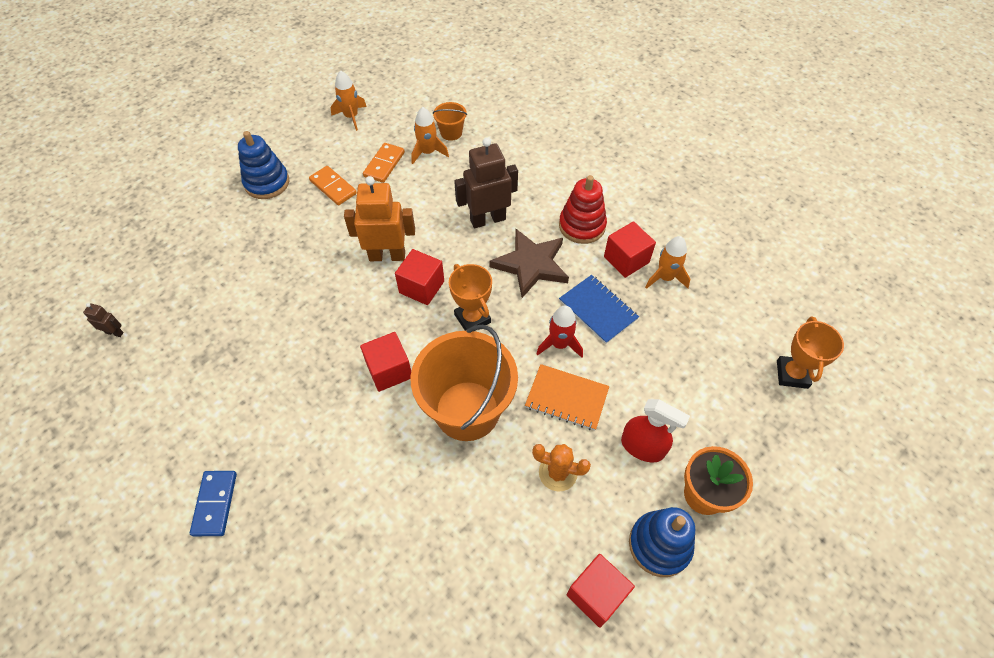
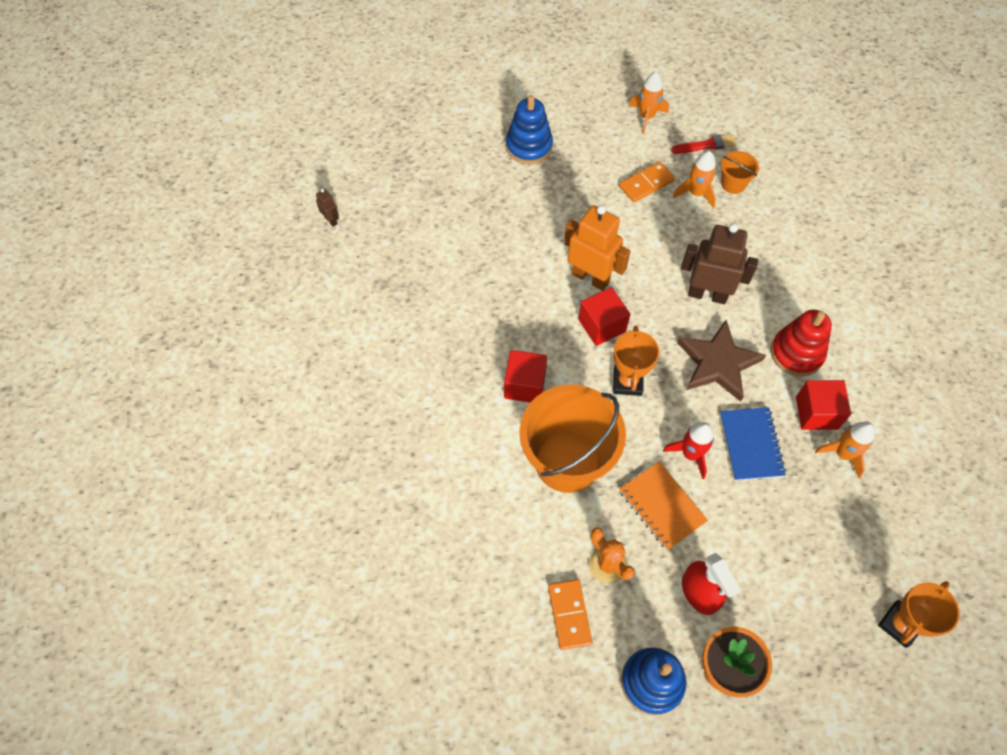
camera: 35 degrees right, 5 degrees up
blue domino [190,471,237,536] -> none
orange domino [309,166,357,205] -> orange domino moved to [548,579,592,650]
red cube [567,554,635,628] -> none
none -> red brush [671,134,737,154]

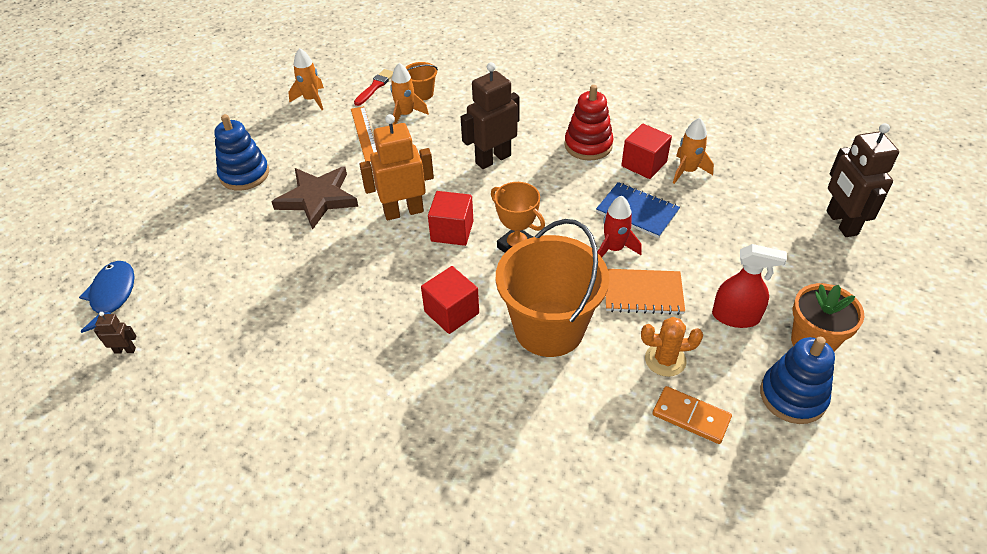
camera: 50 degrees left, 15 degrees down
orange domino [619,162,675,202] -> orange ruler [351,106,377,162]
brown star [677,320,766,402] -> brown star moved to [272,166,359,230]
orange trophy [878,581,960,648] -> brown robot [826,123,899,237]
none -> blue fish [79,261,135,333]

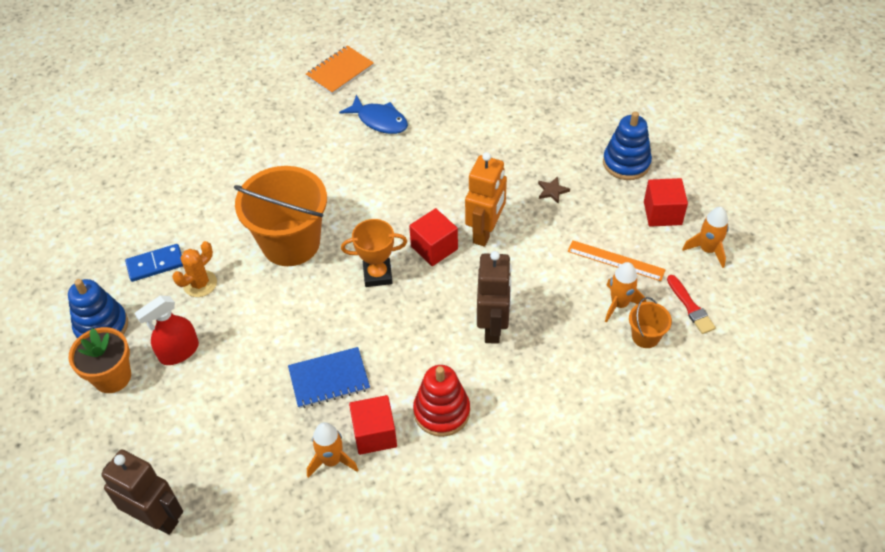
camera: 130 degrees right, 5 degrees up
blue fish [79,261,135,333] -> blue fish moved to [339,95,408,134]
brown robot [94,312,137,354] -> none
brown star [272,166,359,230] -> brown star [538,176,570,204], size x0.42
red cube [421,266,479,334] -> red cube moved to [644,178,688,227]
red rocket [598,196,642,257] -> none
orange notebook [606,269,685,315] -> orange notebook moved to [306,45,374,95]
orange domino [653,386,732,444] -> blue domino [125,244,183,282]

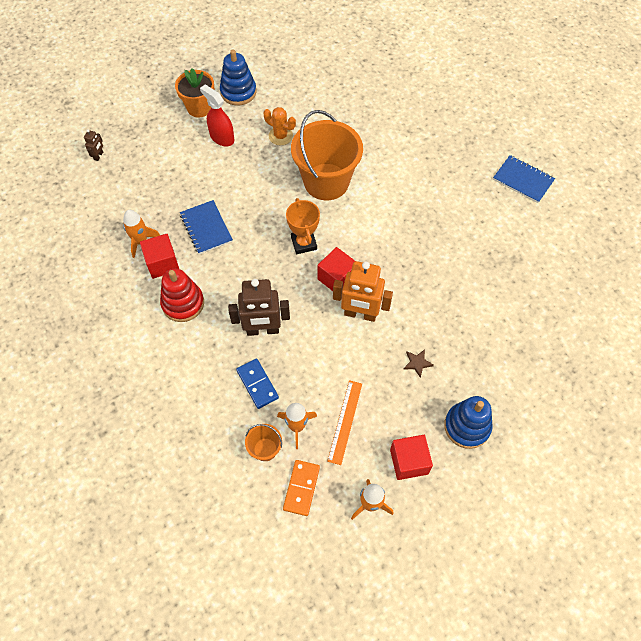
camera: 80 degrees right, 10 degrees up
brown robot [101,450,183,535] -> brown robot [84,129,103,161], size x0.44
blue domino [125,244,183,282] -> blue domino moved to [236,358,279,409]
orange notebook [306,45,374,95] -> blue notebook [493,155,555,203]
blue fish [339,95,408,134] -> none
red brush [667,275,716,334] -> orange domino [283,460,320,516]

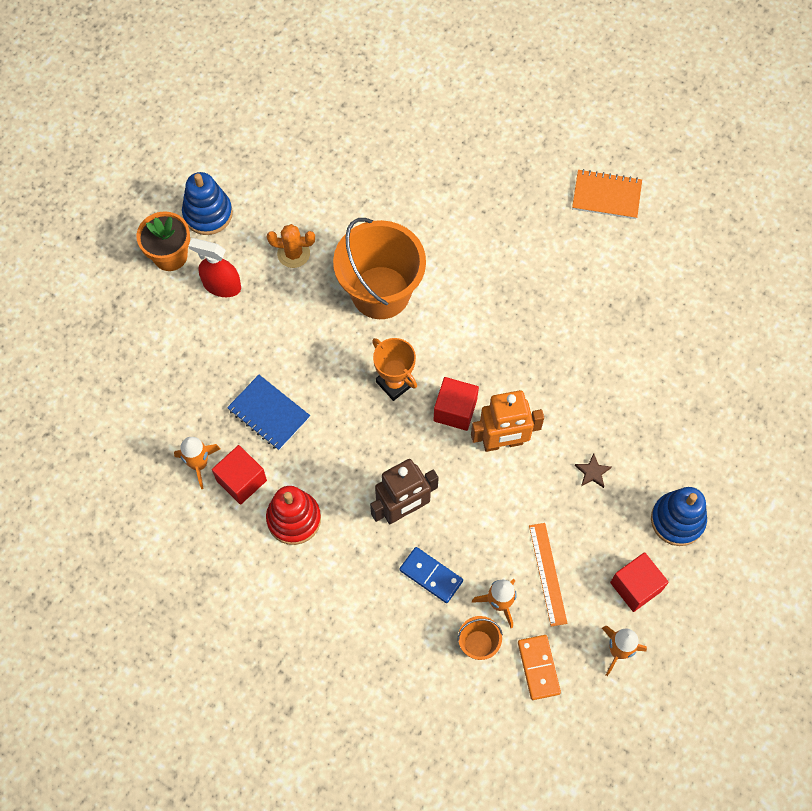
camera: 25 degrees left, 5 degrees up
brown robot [84,129,103,161] -> none
blue notebook [493,155,555,203] -> orange notebook [572,169,642,219]

